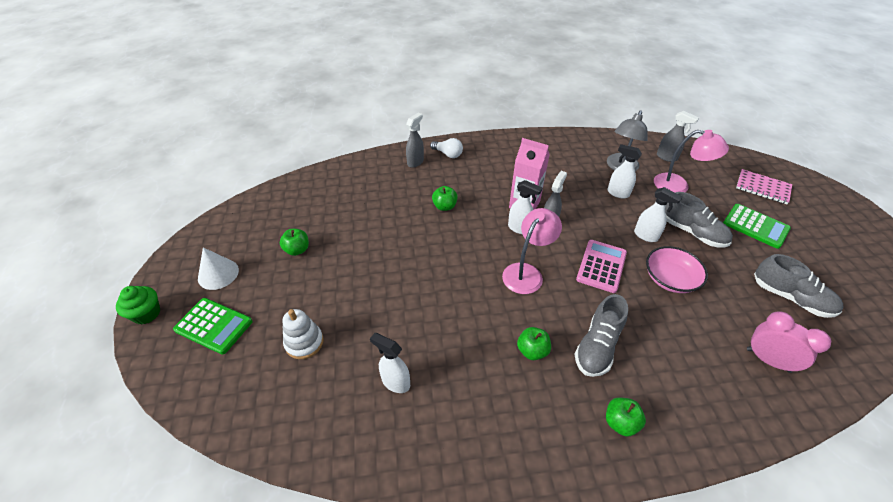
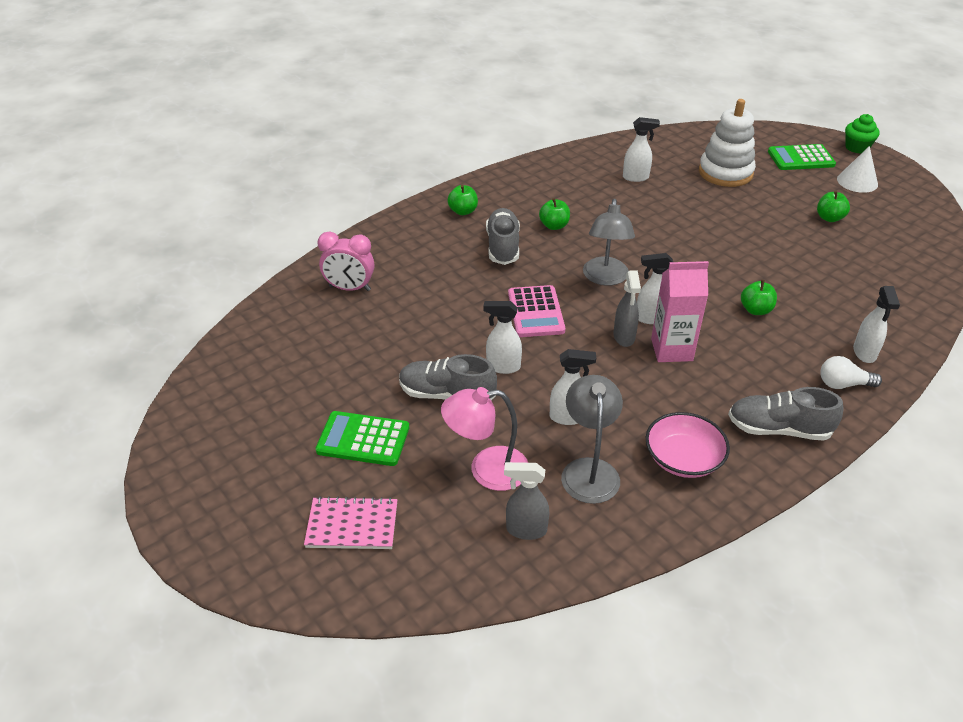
camera: 150 degrees right, 5 degrees down
white stacking toy [282,309,324,359] -> white stacking toy [699,99,756,187], size x1.61
grey spray bottle [406,113,424,168] -> white spray bottle [853,286,900,363]
pink lamp [502,208,562,294] -> grey lamp [583,199,635,286]
pink bowl [646,246,708,293] -> pink bowl moved to [646,412,730,478]
grey shoe [754,254,844,318] -> grey shoe moved to [728,387,843,441]

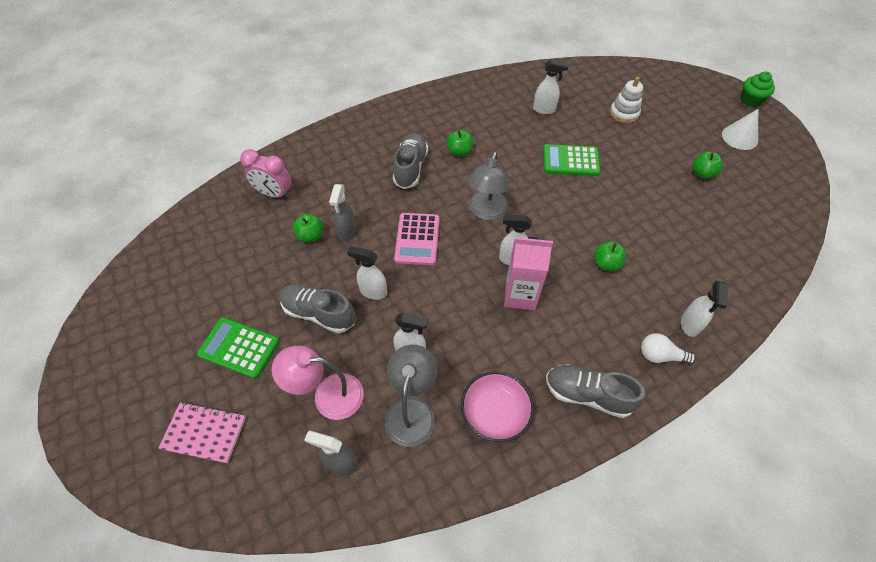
camera: 10 degrees right, 15 degrees up
green apple [447,185,478,215] -> green apple moved to [293,214,323,243]
grey spray bottle [613,270,641,347] -> grey spray bottle moved to [329,184,356,241]
white stacking toy [699,99,756,187] -> white stacking toy [610,77,643,124], size x0.62
green calculator [768,144,836,170] -> green calculator moved to [543,144,600,176]

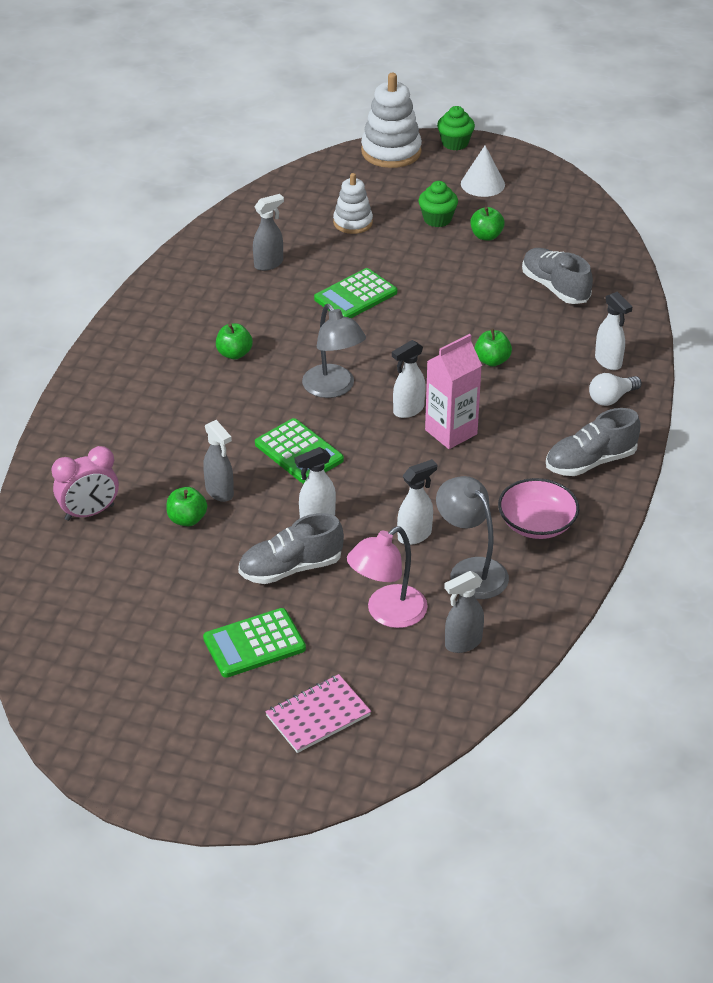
camera: 45 degrees left, 15 degrees down
grey shoe [393,133,428,189] -> grey shoe moved to [522,248,593,304]
pink calculator [394,213,440,265] -> green calculator [255,418,344,483]
white spray bottle [533,59,569,114] -> grey spray bottle [253,194,284,271]
none -> white stacking toy [361,73,422,168]
none -> green cupcake [419,181,458,227]

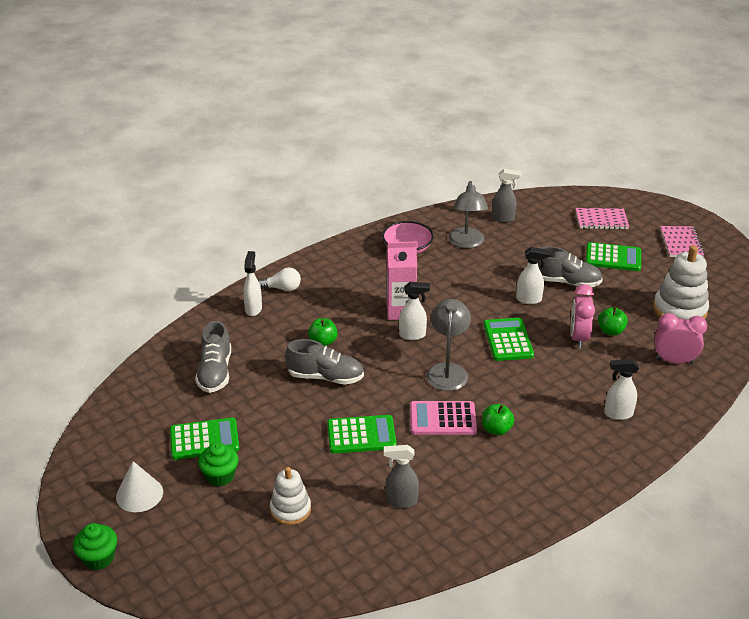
camera: 145 degrees left, 5 degrees down
grey spray bottle [203,420,234,502] -> pink clock [570,284,595,349]
pink lamp [347,527,428,628] -> none
white stacking toy [361,73,422,168] -> white stacking toy moved to [653,245,709,320]
white spray bottle [397,459,437,545] -> white spray bottle moved to [604,359,639,420]
green apple [470,207,505,241] -> green calculator [170,418,239,460]
grey shoe [546,408,641,476] -> grey shoe moved to [285,339,364,385]
none -> pink calculator [410,401,477,435]
none -> pink notebook [660,226,704,257]

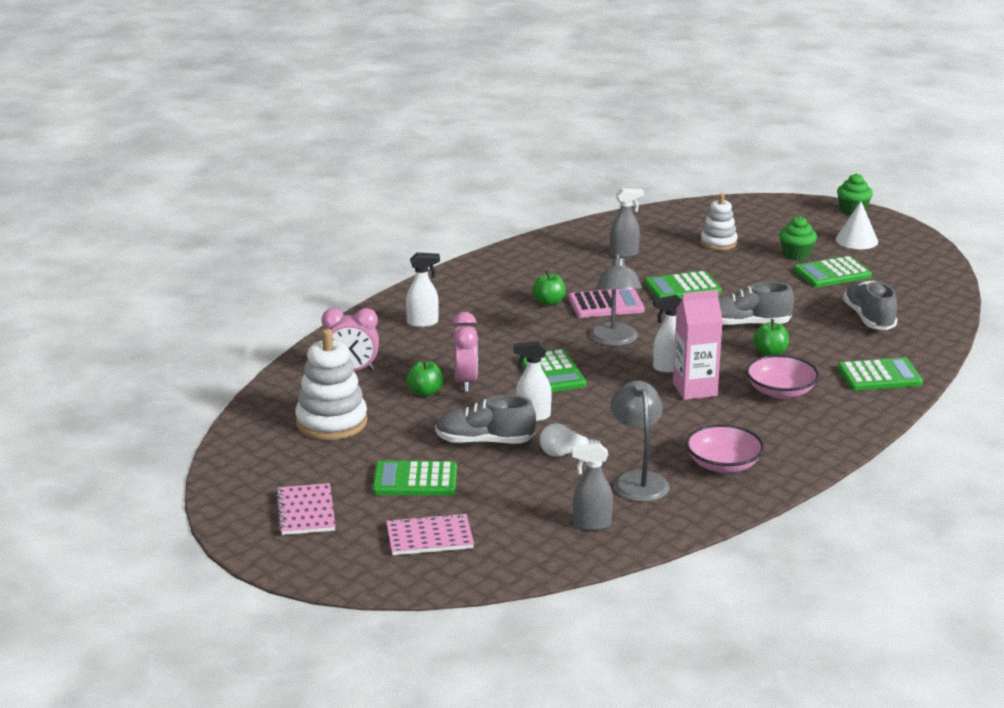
camera: 170 degrees right, 10 degrees down
white spray bottle [243,251,262,316] -> green calculator [838,358,923,391]
white light bulb [258,268,301,291] -> white light bulb moved to [540,423,602,457]
none -> pink bowl [746,355,819,399]

